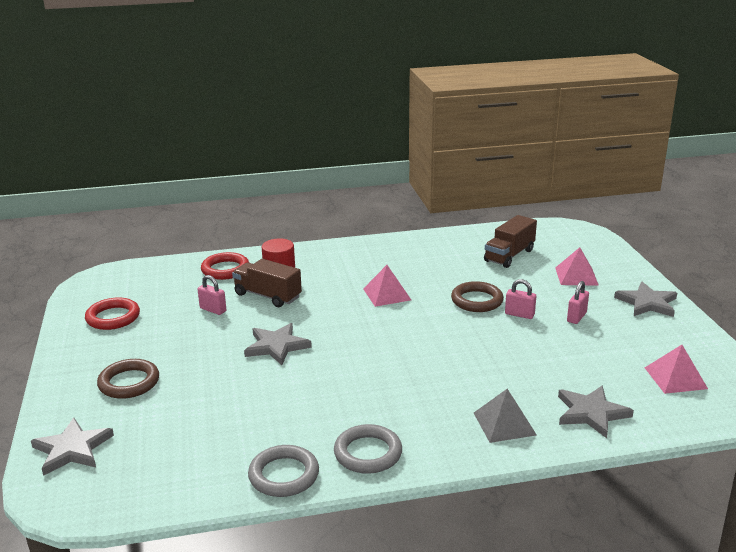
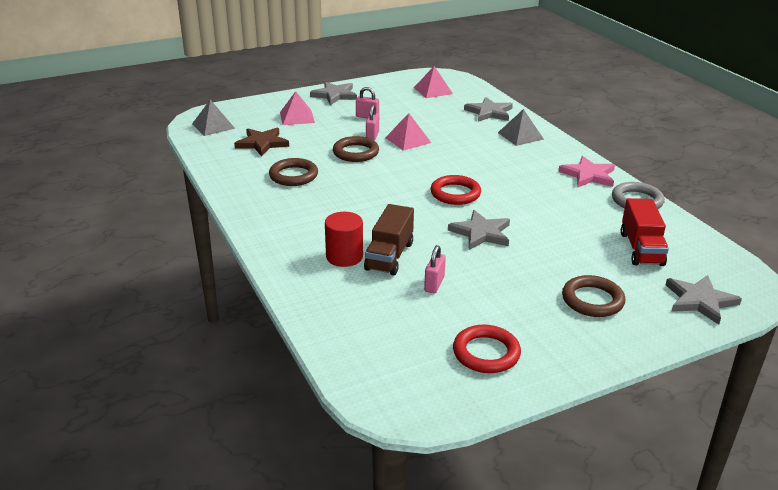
camera: 105 degrees left, 5 degrees up
red ring [201,252,249,280] -> red ring moved to [430,175,481,205]
grey ring [334,424,402,474] -> pink star [558,156,615,187]
pink pyramid [363,265,411,307] -> pink pyramid moved to [385,113,431,151]
brown truck [484,215,537,268] -> brown star [234,127,289,156]
none -> grey pyramid [192,100,235,136]
none -> brown ring [269,158,318,186]
none -> red truck [621,198,669,266]

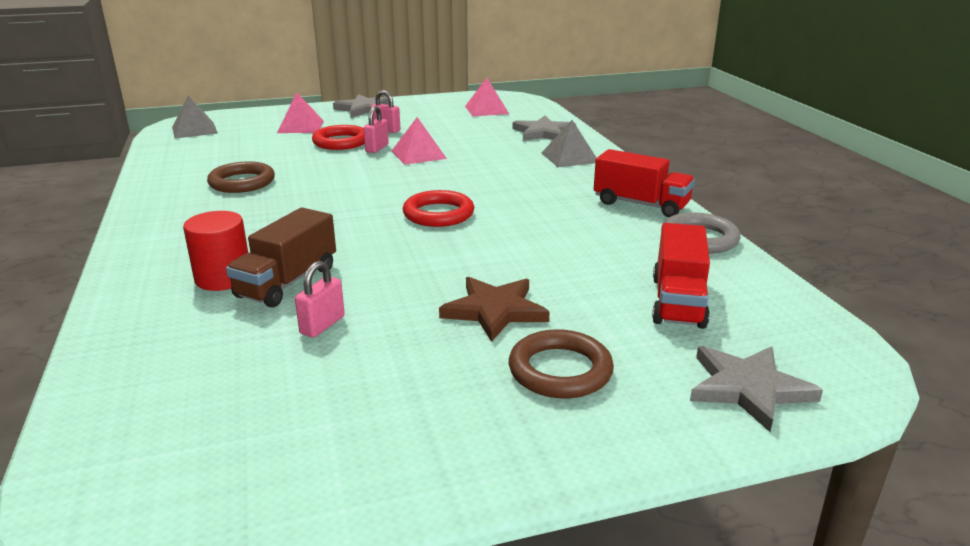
camera: 10 degrees right, 5 degrees down
brown star [234,127,289,156] -> brown star moved to [439,277,550,342]
brown ring [333,136,379,162] -> none
grey star [448,210,510,250] -> none
red ring [453,325,521,373] -> red ring moved to [312,125,365,150]
pink star [558,156,615,187] -> red truck [594,149,695,218]

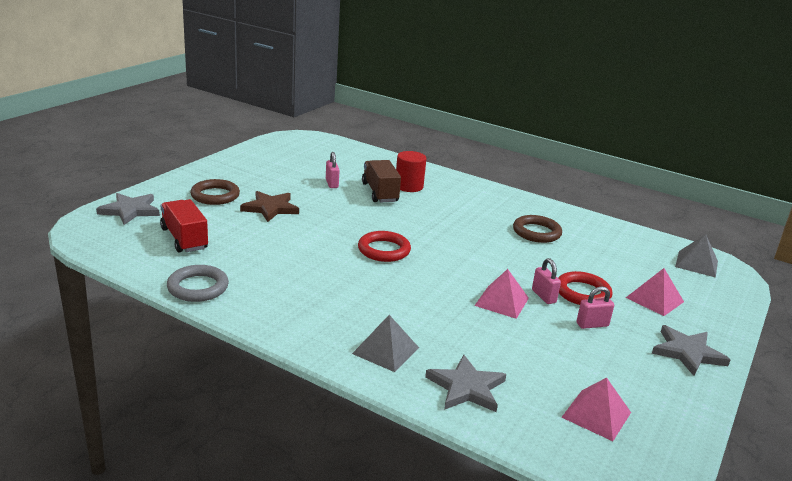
camera: 135 degrees right, 0 degrees up
red truck [594,149,695,218] -> none

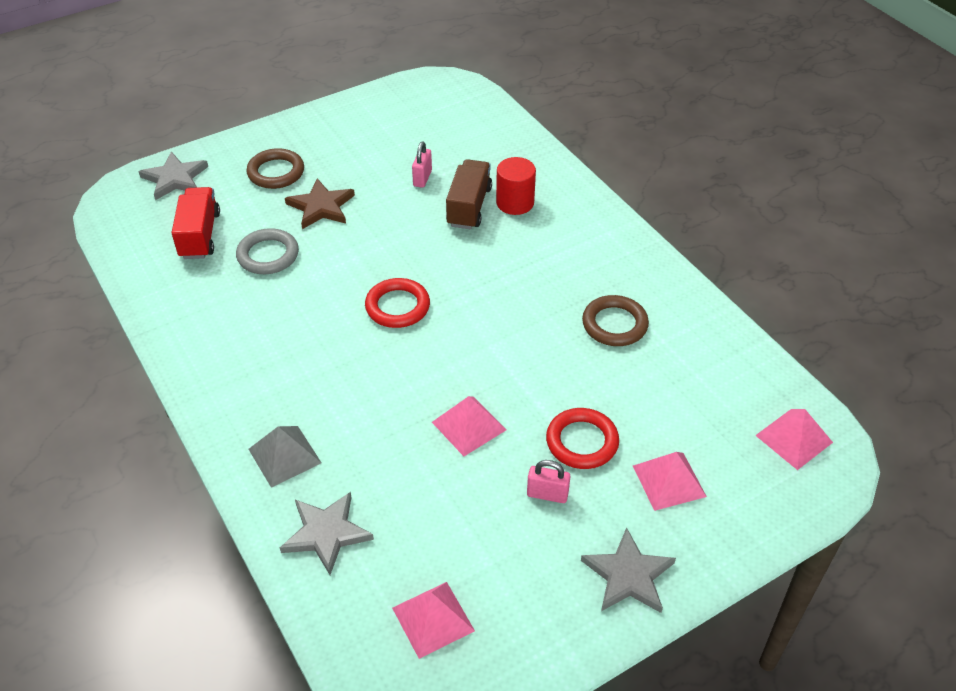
camera: 30 degrees right, 20 degrees up
grey ring [167,265,229,302] -> grey ring moved to [236,228,299,274]
pink padlock [532,258,561,304] -> none
grey pyramid [675,234,718,278] -> pink pyramid [755,409,833,470]

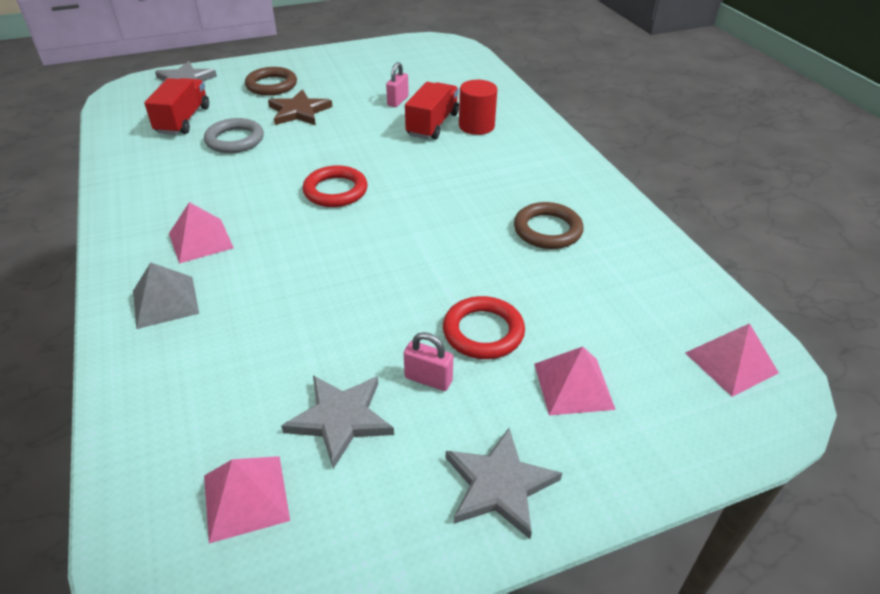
camera: 10 degrees right, 5 degrees down
grey star [280,492,374,575] -> grey star moved to [281,375,394,469]
pink pyramid [432,396,506,456] -> pink pyramid moved to [169,202,234,264]
brown truck [446,159,492,229] -> red truck [405,82,459,139]

